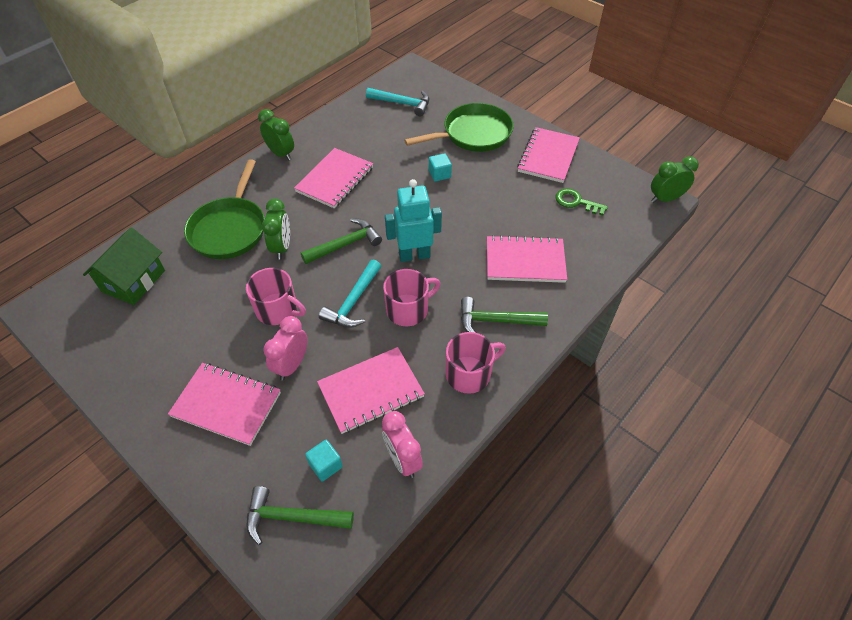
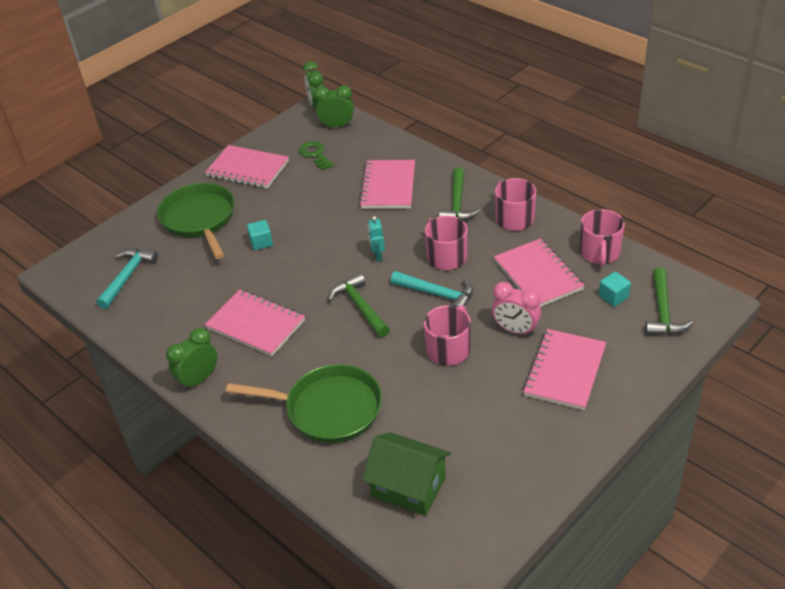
camera: 85 degrees left, 10 degrees down
green clock [262,199,290,260] -> green clock moved to [314,85,354,127]
pink clock [382,411,423,478] -> pink mug [579,209,625,267]
turquoise robot [385,179,442,262] -> turquoise robot [368,216,385,261], size x0.50
green key [555,188,608,215] -> green key turned 120 degrees clockwise [299,141,334,170]

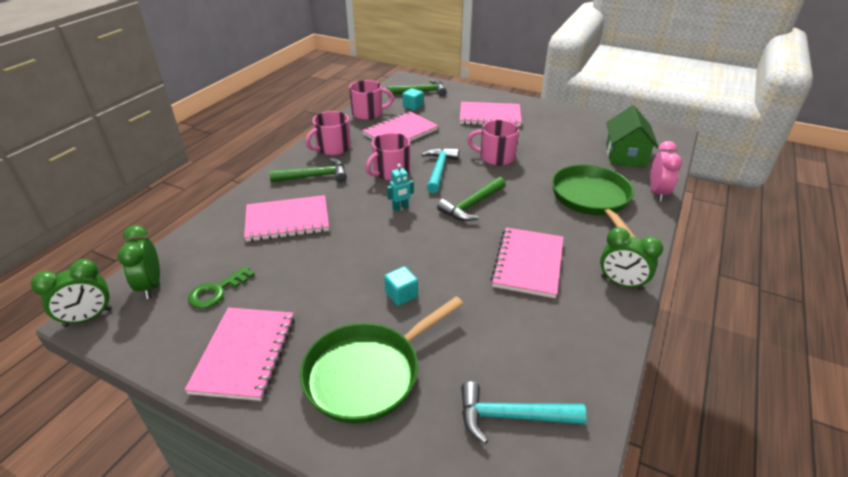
camera: 110 degrees left, 5 degrees down
pink clock [492,282,541,336] -> pink clock moved to [650,141,682,201]

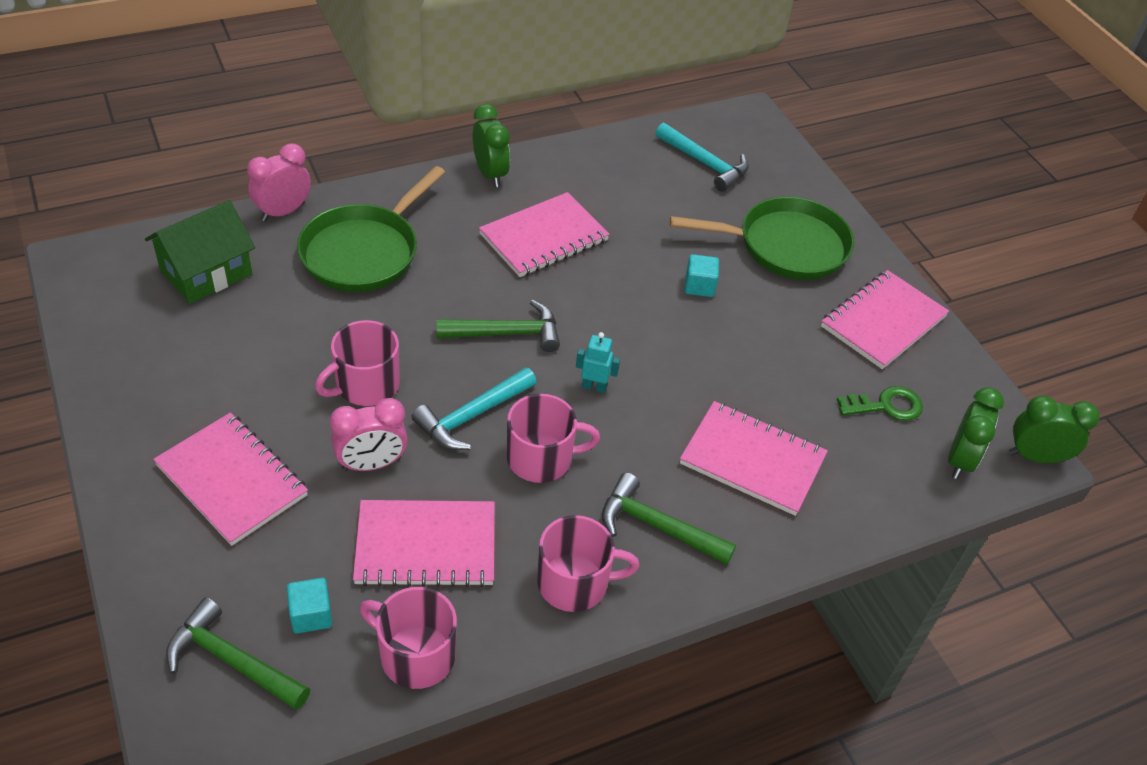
camera: 145 degrees left, 10 degrees up
pink mug [468,120,519,166] -> pink mug turned 90 degrees clockwise [315,320,400,406]
none -> pink clock [330,398,408,471]

